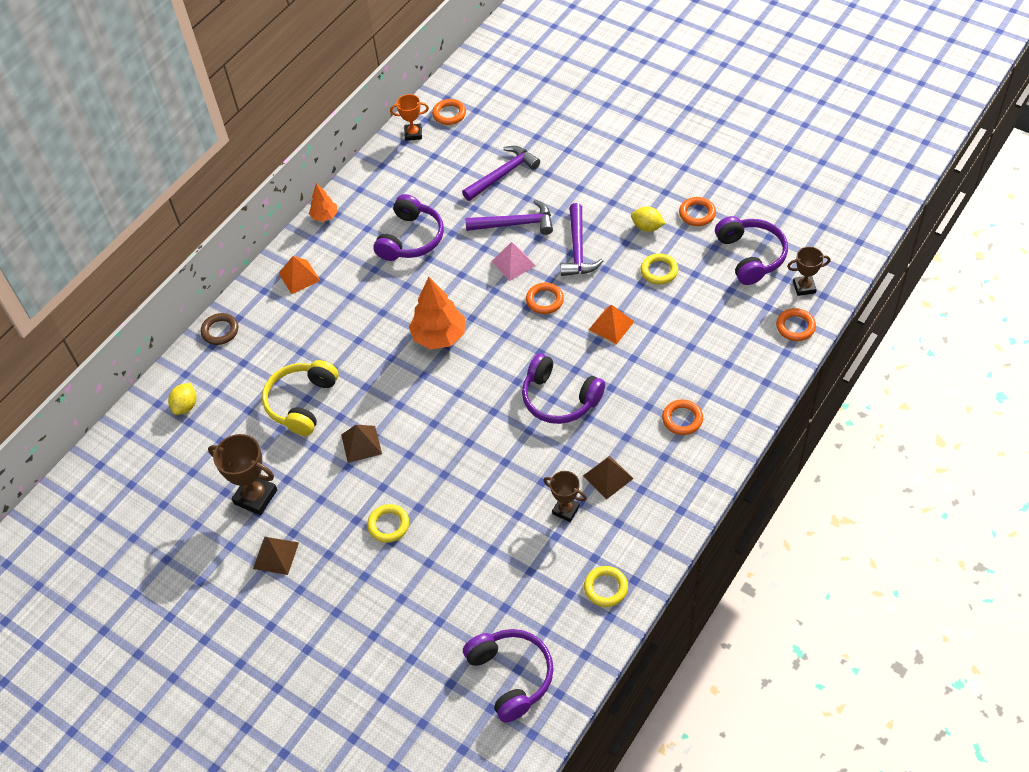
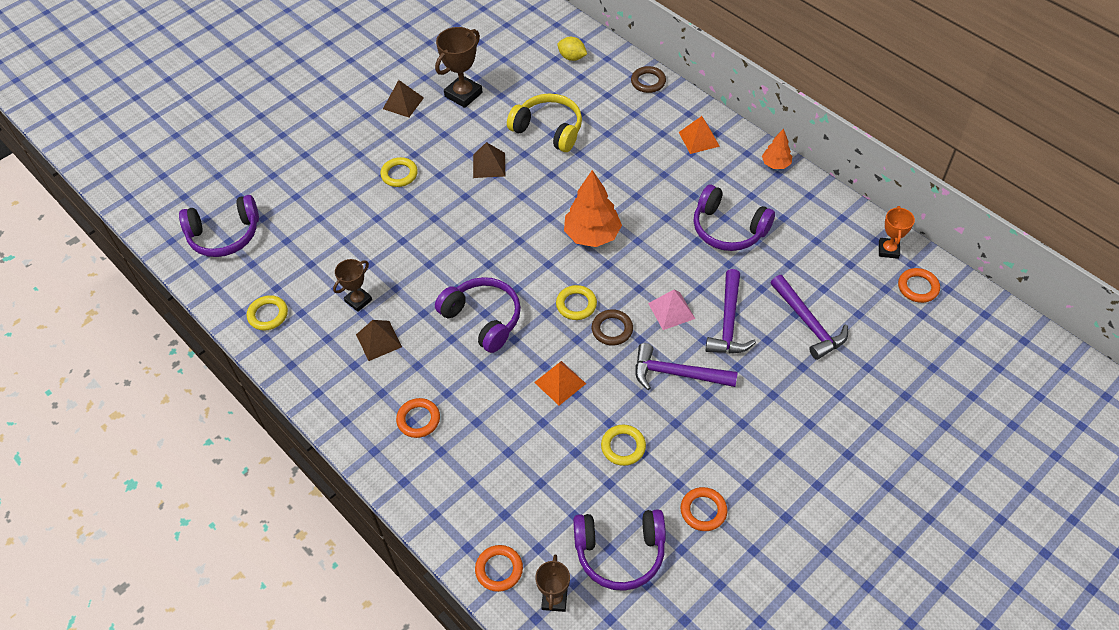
camera: 100 degrees right, 0 degrees up
purple headphones [522,353,605,424] -> purple headphones turned 90 degrees clockwise [435,277,521,353]
orange ring [526,283,564,314] -> brown ring [592,309,633,346]
yellow lemon [631,206,665,232] -> none
none -> yellow ring [556,285,597,320]

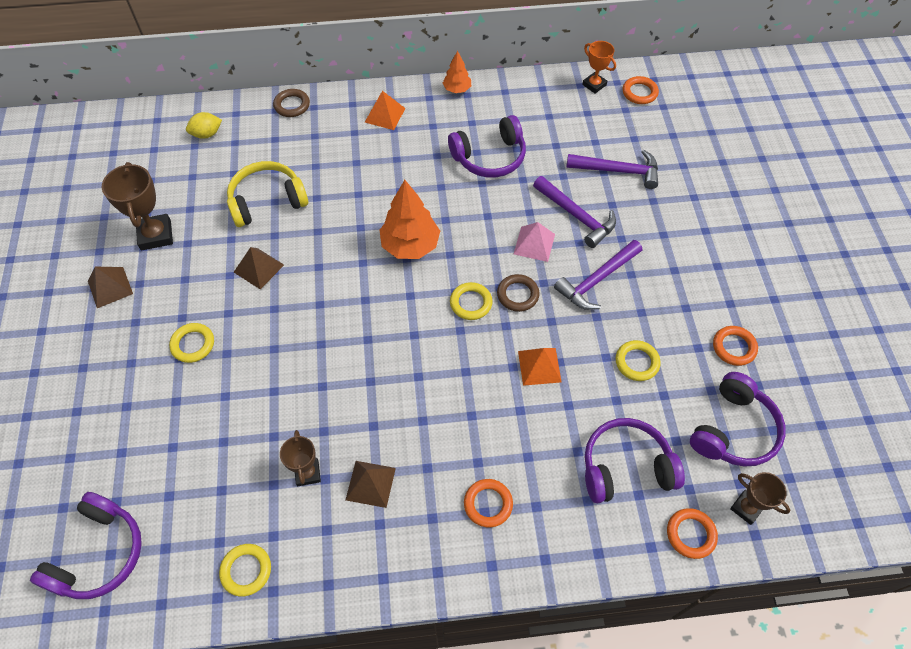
camera: 55 degrees left, 5 degrees up
purple headphones [435,277,521,353] -> purple headphones moved to [585,418,685,503]

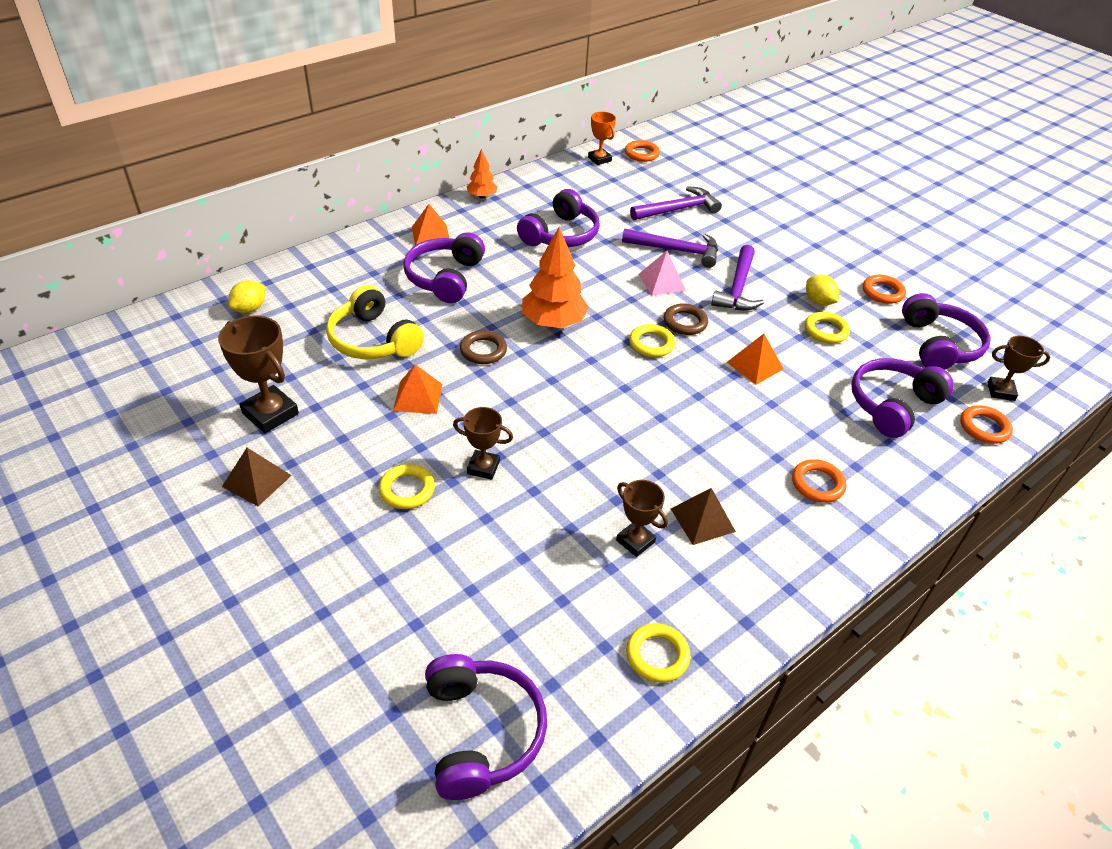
camera: 35 degrees left, 15 degrees down
yellow headphones [227,161,308,227] -> yellow headphones turned 75 degrees counterclockwise [326,285,424,359]
brown pyramid [234,247,284,290] -> orange pyramid [393,364,442,414]
brown ring [273,89,310,117] -> brown ring moved to [460,330,507,364]
orange trophy [582,41,616,94] -> orange trophy turned 45 degrees clockwise [588,112,616,165]
none -> purple headphones [403,232,485,303]
none -> brown trophy [453,407,513,480]
none -> yellow lemon [806,274,839,306]

